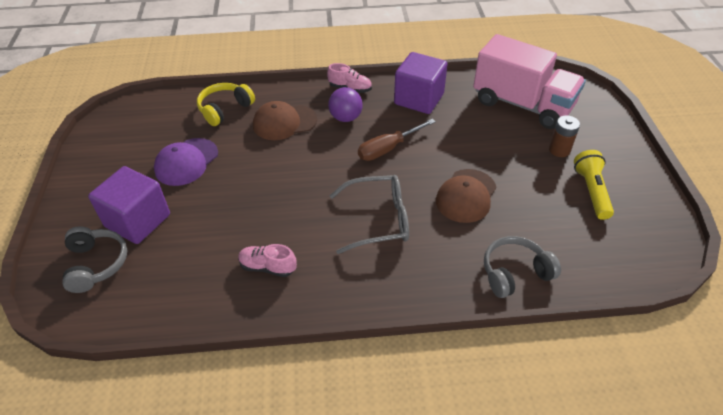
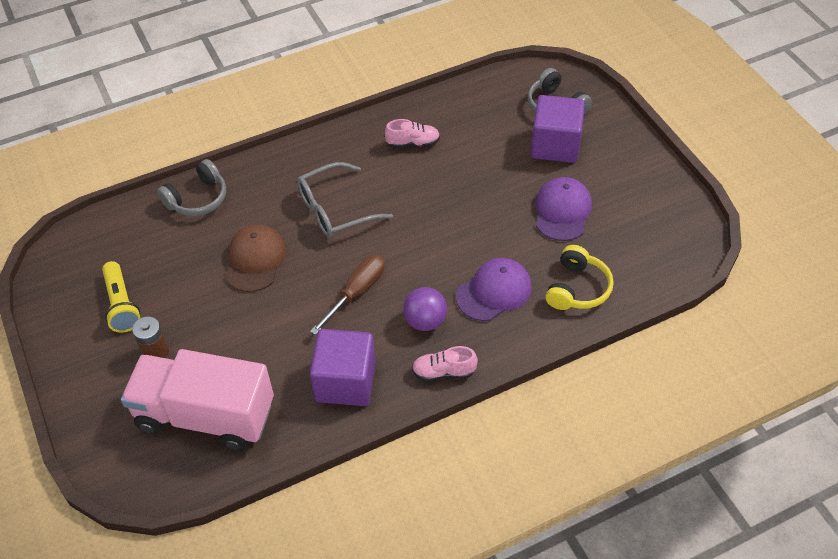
camera: 160 degrees right, 5 degrees up
brown cap [253,101,317,140] -> purple cap [456,258,532,321]

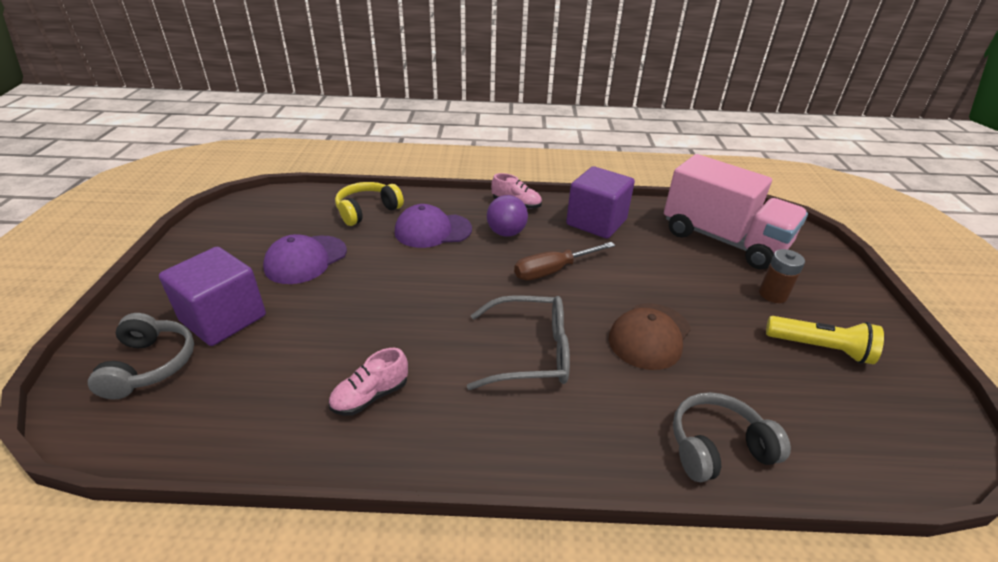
camera: 155 degrees left, 15 degrees down
yellow flashlight [102,261,140,333] -> yellow flashlight turned 105 degrees clockwise [766,316,884,364]
pink shoe [385,119,440,148] -> pink shoe turned 60 degrees counterclockwise [329,348,408,416]

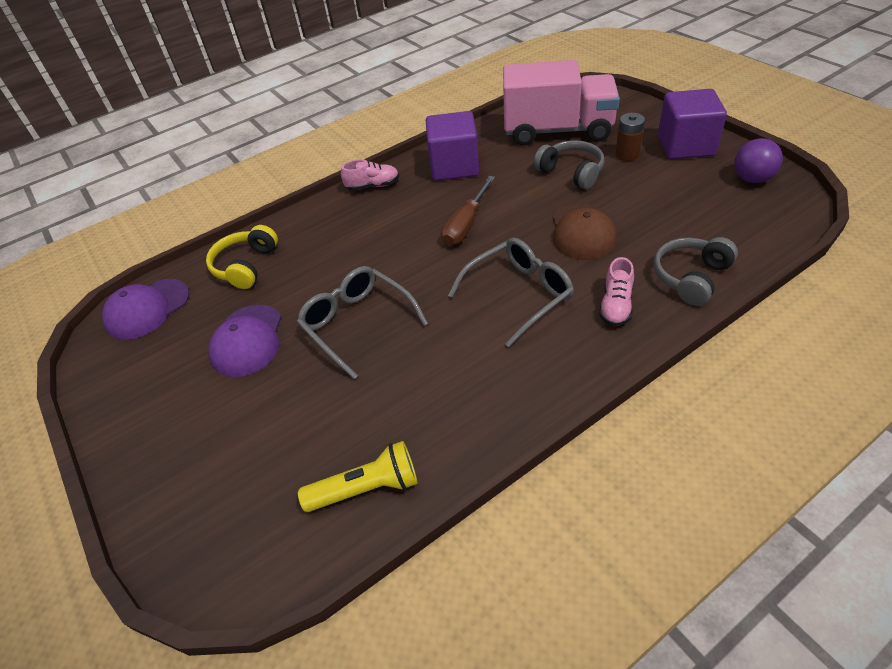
camera: 30 degrees left, 10 degrees up
grey headphones [88,313,194,399] -> grey headphones moved to [534,140,605,189]
purple cube [159,247,266,346] -> purple cube moved to [658,89,727,159]
pink shoe [329,348,408,416] -> pink shoe moved to [599,257,634,327]
purple cap [395,204,472,248] -> purple cap moved to [102,279,190,340]
purple ball [487,195,528,237] -> purple ball moved to [734,138,783,183]
yellow flashlight [766,316,884,364] -> yellow flashlight moved to [298,441,418,512]
none -> grey glasses [297,266,428,380]

